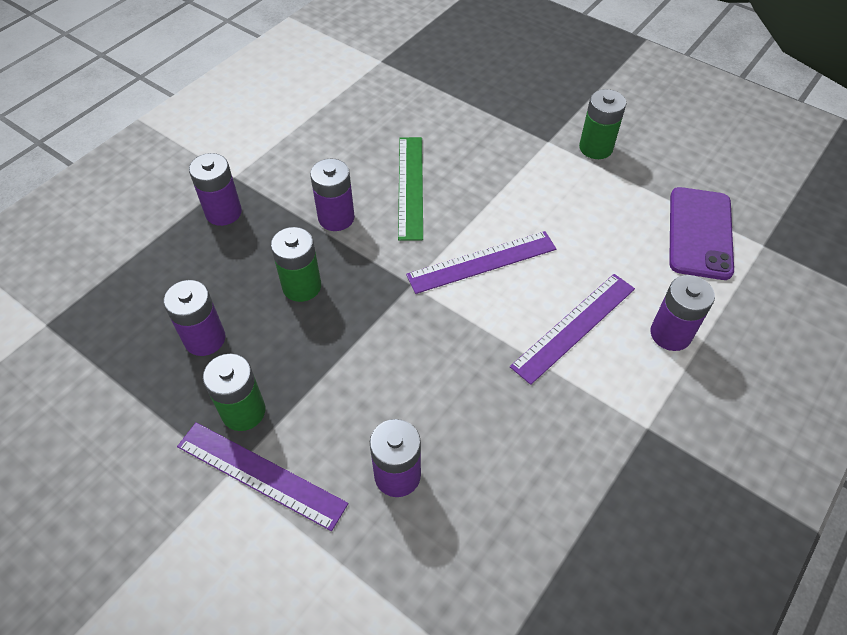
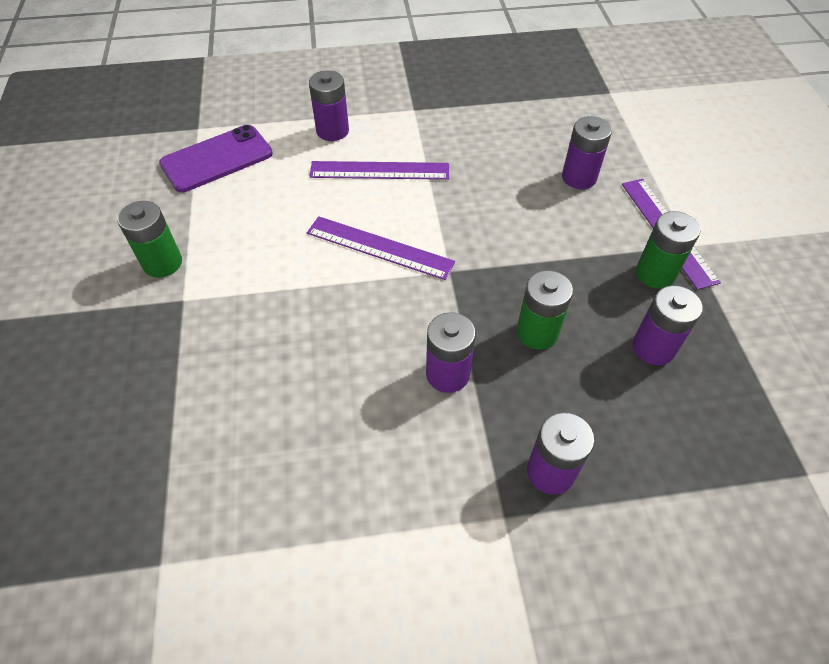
camera: 135 degrees left, 0 degrees up
green ruler [398,137,423,241] -> none

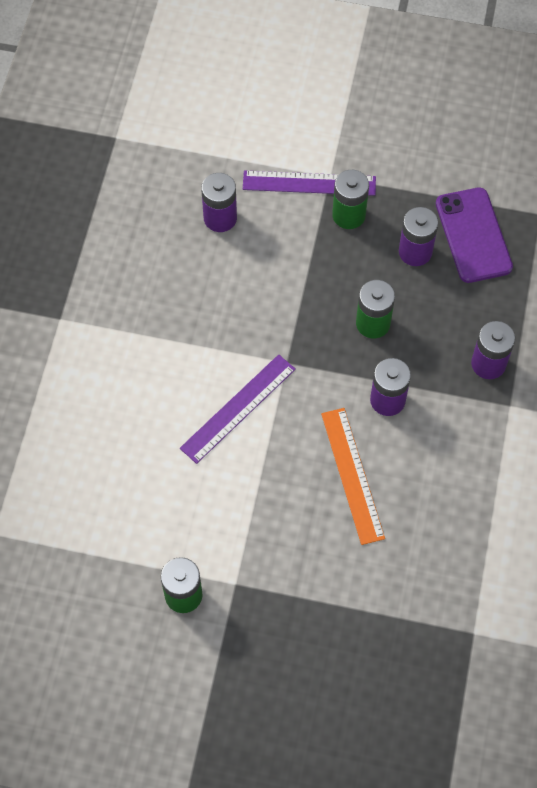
camera: 70 degrees left, 10 degrees up
purple phone [159,125,273,193] -> purple phone moved to [436,188,513,283]
purple battery [309,70,349,141] -> none
purple ruler [309,161,449,180] -> none
none -> orange ruler [321,408,385,545]

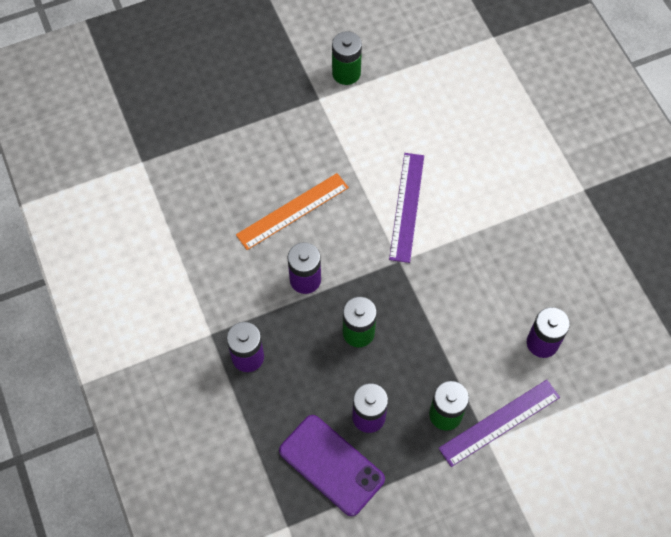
camera: 145 degrees right, 0 degrees up
orange ruler [321,408,385,545] -> orange ruler turned 75 degrees counterclockwise [236,173,349,250]

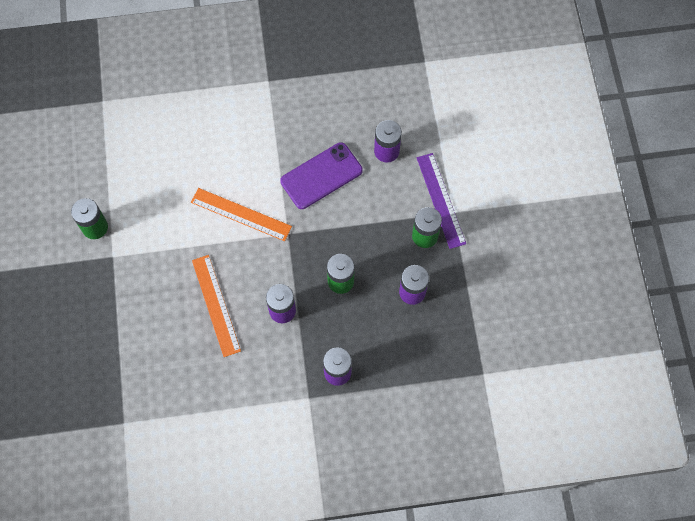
camera: 75 degrees left, 5 degrees up
purple phone [279,415,385,516] -> purple phone moved to [280,142,363,209]
purple ruler [389,153,424,263] -> orange ruler [191,188,292,241]

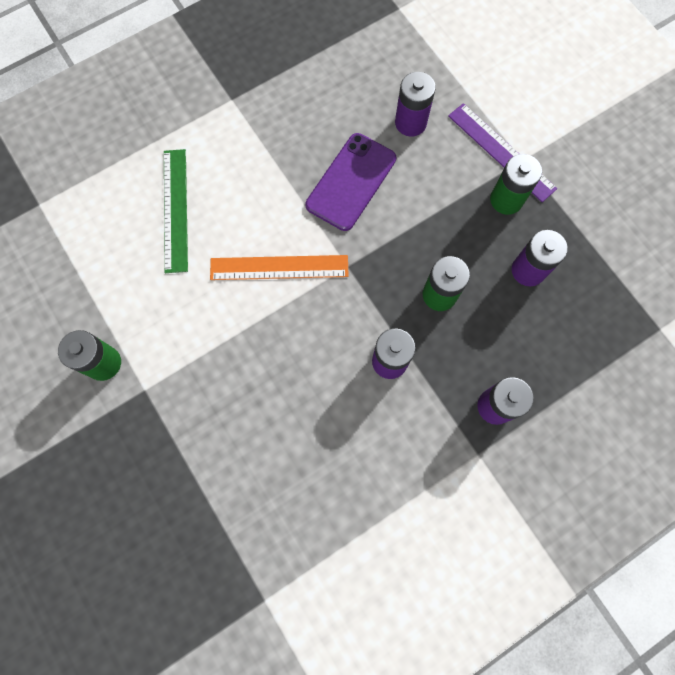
camera: 25 degrees left, 5 degrees up
orange ruler [192,255,241,357] -> none
none -> green ruler [164,149,188,273]

